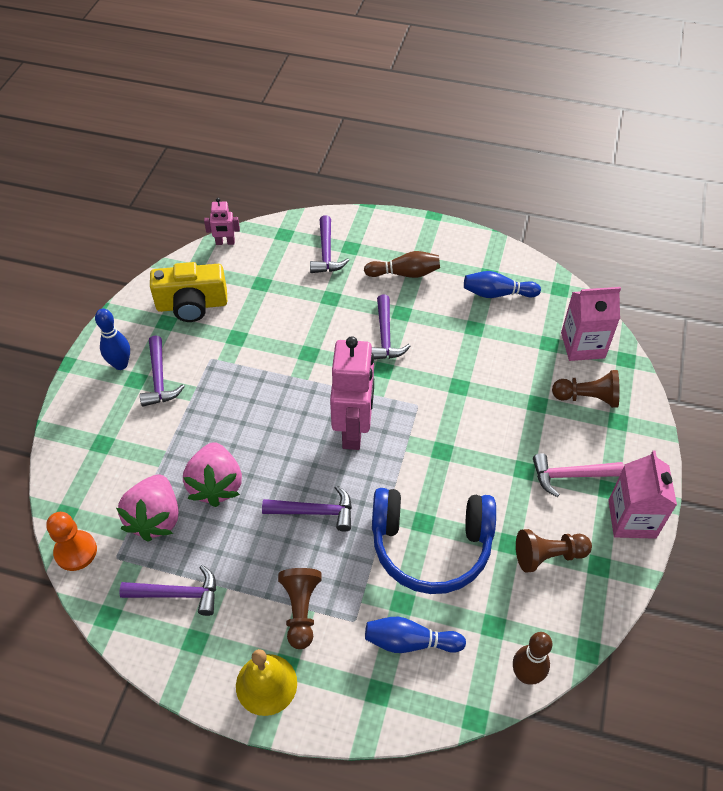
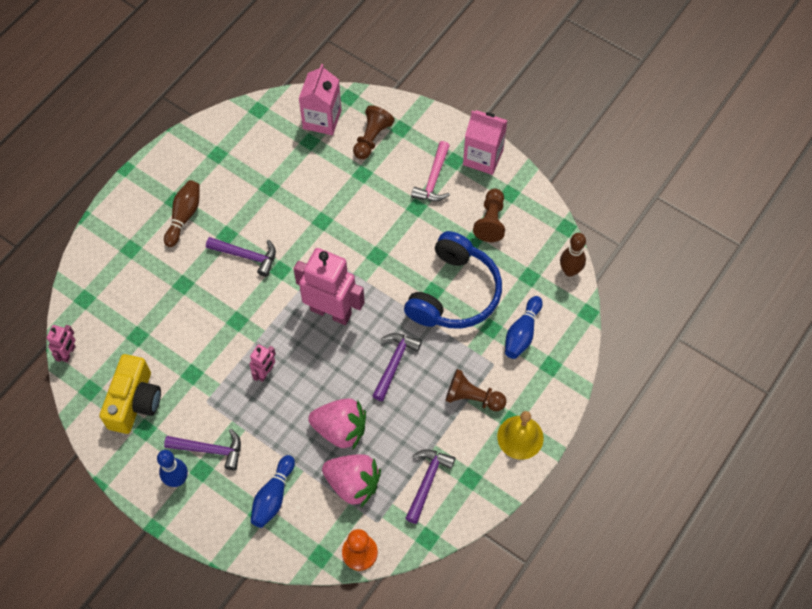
camera: 70 degrees left, 10 degrees up
purple hammer [310,215,349,273] -> none
blue bowling pin [464,271,541,298] -> blue bowling pin moved to [251,455,295,528]
none -> pink robot [249,344,276,382]

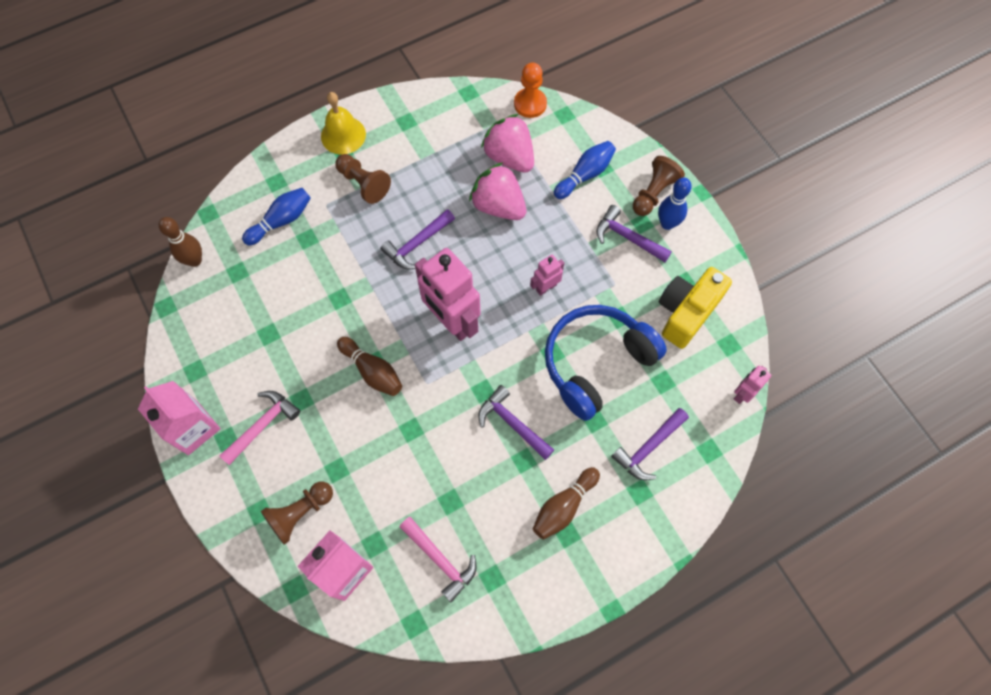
camera: 155 degrees left, 5 degrees up
blue headphones [404,231,502,329] -> blue headphones moved to [545,305,667,421]
purple hammer [405,449,455,524] -> purple hammer moved to [611,408,689,481]
brown pawn [473,189,505,242] -> brown pawn moved to [633,156,685,216]
none -> brown bowling pin [337,337,402,396]
none -> pink hammer [400,517,477,602]

